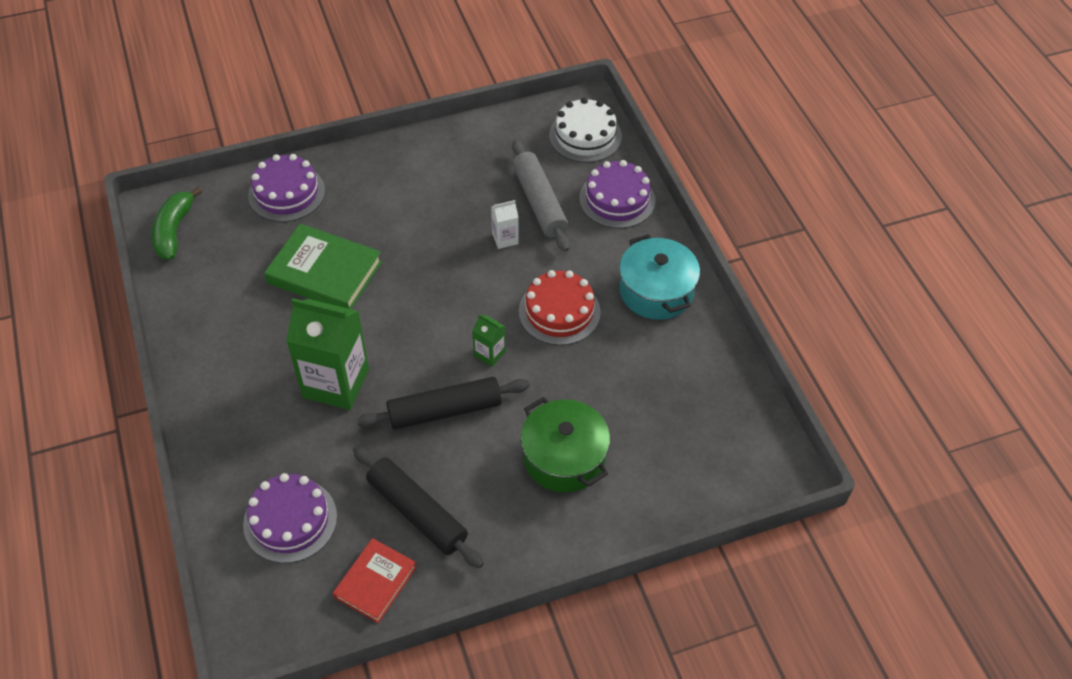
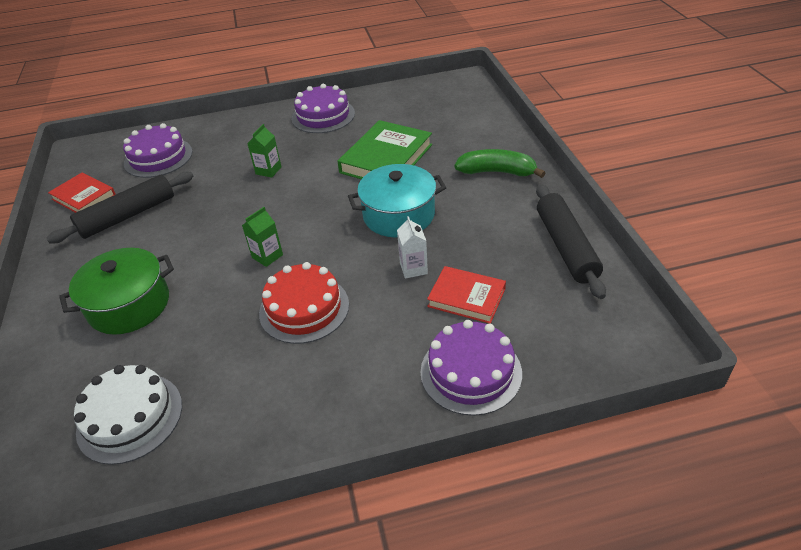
camera: 100 degrees right, 10 degrees down
green banana [151,187,202,260] -> green banana moved to [454,149,546,178]
purple cake [248,154,325,222] -> purple cake moved to [292,84,355,133]
green carton [286,298,369,410] -> green carton [247,124,282,178], size x0.45
black rolling pin [357,377,530,430] -> black rolling pin moved to [536,184,606,299]
grey rolling pin [512,140,570,252] -> red book [427,266,506,324]
white cake [549,98,622,163] -> white cake moved to [74,365,182,465]
turquoise pot [619,234,700,320] -> turquoise pot moved to [348,164,446,237]

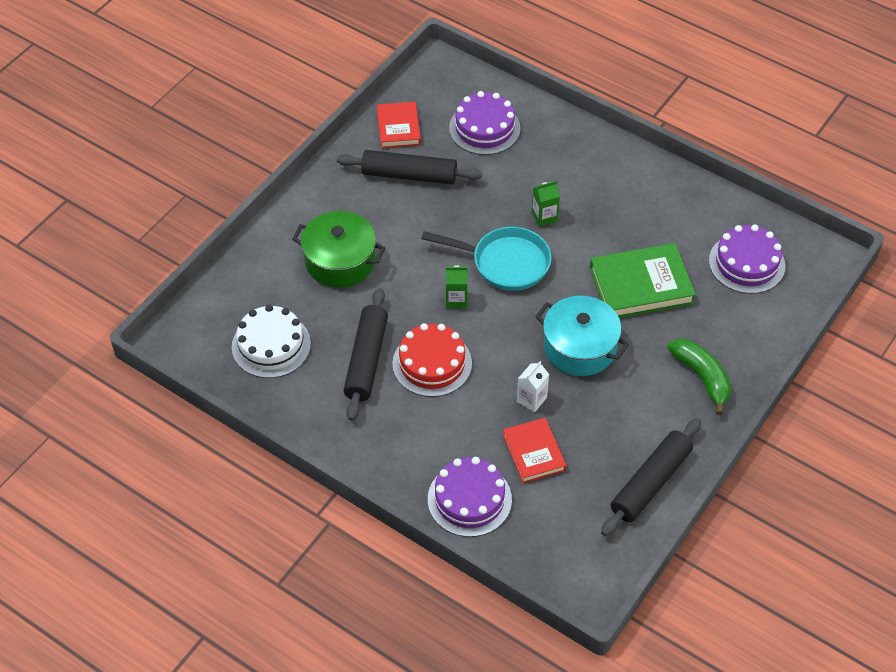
camera: 45 degrees right, 10 degrees up
purple cake [292,84,355,133] -> purple cake moved to [709,224,786,294]
none -> black rolling pin [343,288,388,421]
none -> turquoise pan [421,227,551,291]

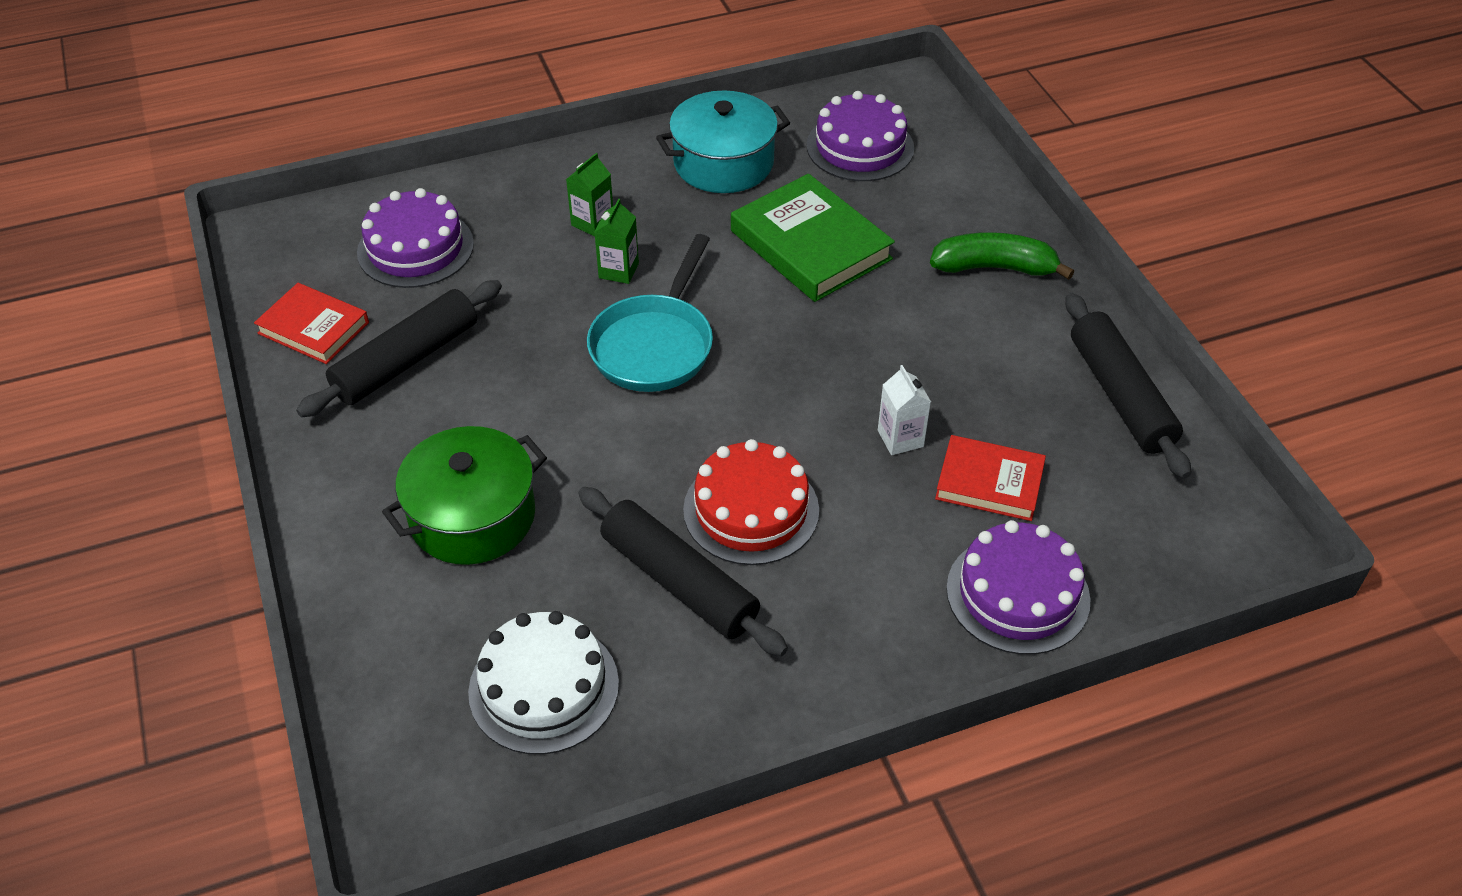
camera: 55 degrees left, 5 degrees down
turquoise pan [421,227,551,291] -> turquoise pan turned 150 degrees clockwise [587,234,713,392]
green carton [446,265,468,308] -> green carton moved to [566,153,613,237]
turquoise pot [535,296,629,376] -> turquoise pot moved to [656,90,790,193]
green book [590,243,696,318] -> green book turned 60 degrees counterclockwise [731,174,895,302]

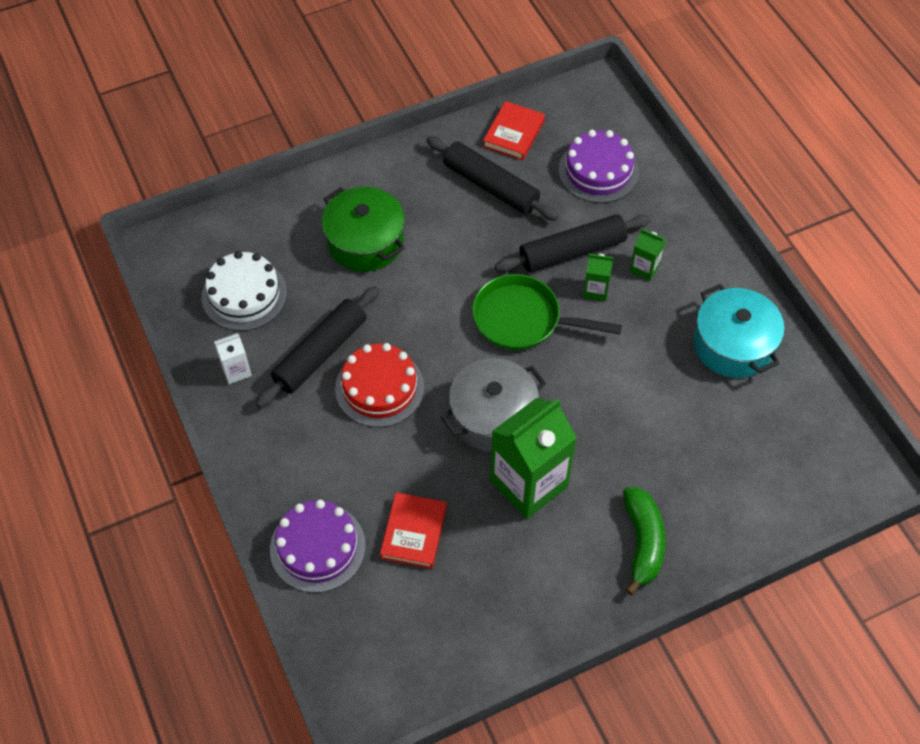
camera: 85 degrees right, 10 degrees up
turquoise pan [587,234,713,392] -> green pan [472,274,622,350]
green book [731,174,895,302] -> none
purple cake [807,91,914,181] -> none
white carton [878,365,931,455] -> white carton moved to [214,333,252,384]
black rolling pin [1065,293,1191,479] -> black rolling pin moved to [495,214,651,272]
none -> grey pot [441,358,546,452]
none -> green carton [490,398,577,519]

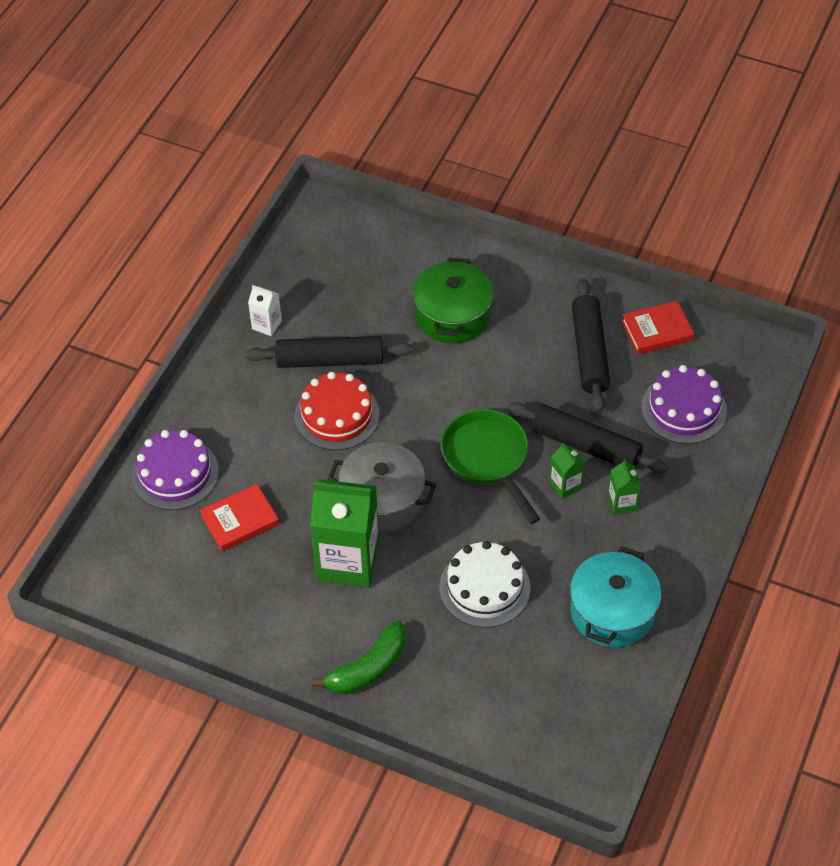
camera: 50 degrees right, 5 degrees down
white cake [202,251,287,331] -> white cake moved to [440,541,530,628]

